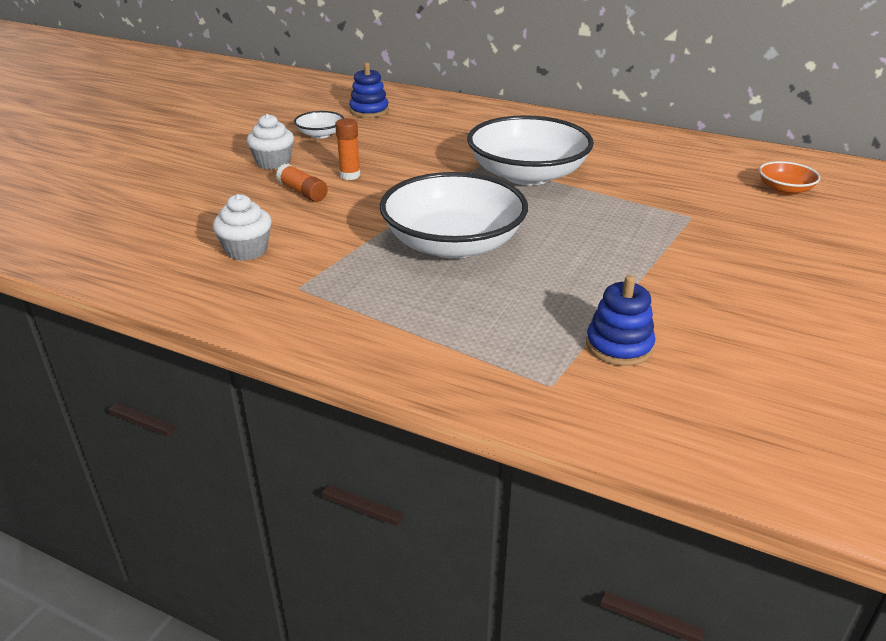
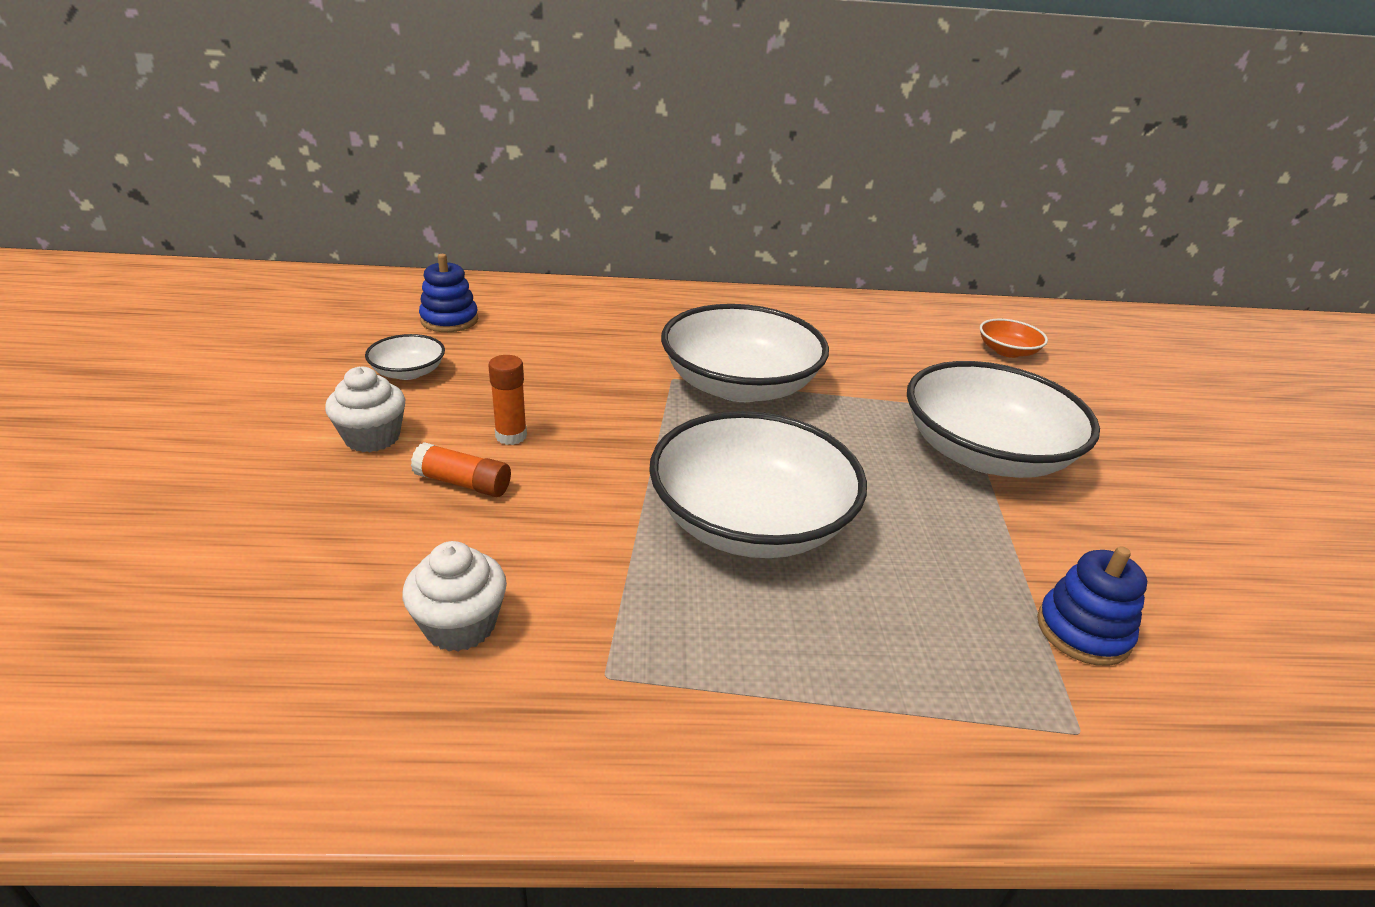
camera: 30 degrees left, 0 degrees up
none -> white bowl [907,361,1100,478]

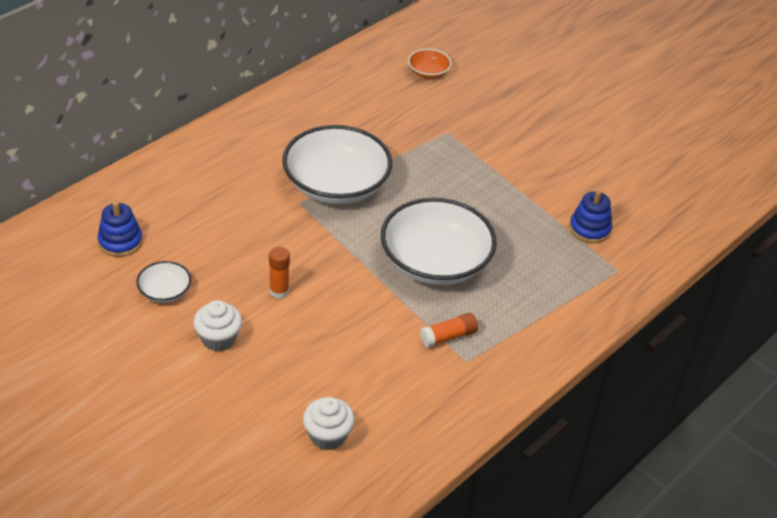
camera: 45 degrees left, 10 degrees up
white cupcake [402,541,507,651] -> white cupcake moved to [303,397,355,450]
orange glue stick [411,442,511,497] -> orange glue stick moved to [420,313,478,348]
white bowl [907,361,1100,478] -> none

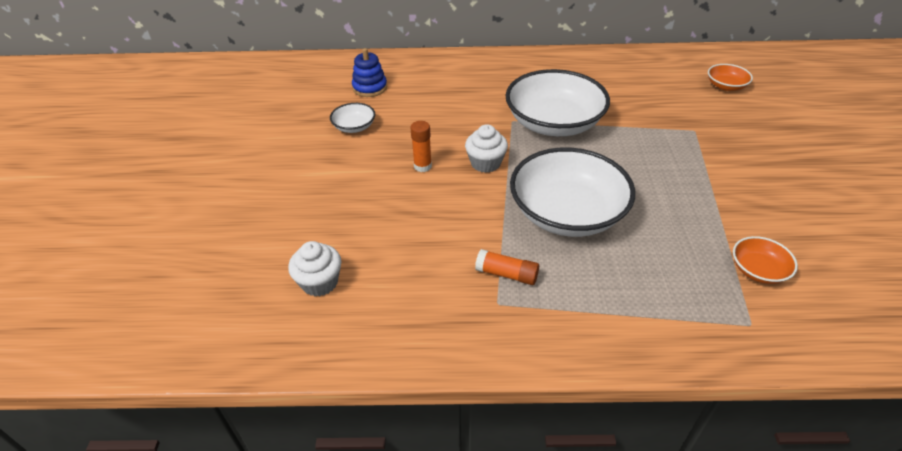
camera: 50 degrees right, 0 degrees up
white cupcake [194,300,242,351] -> white cupcake moved to [465,124,508,173]
blue stacking toy [569,190,612,243] -> orange bowl [733,236,798,284]

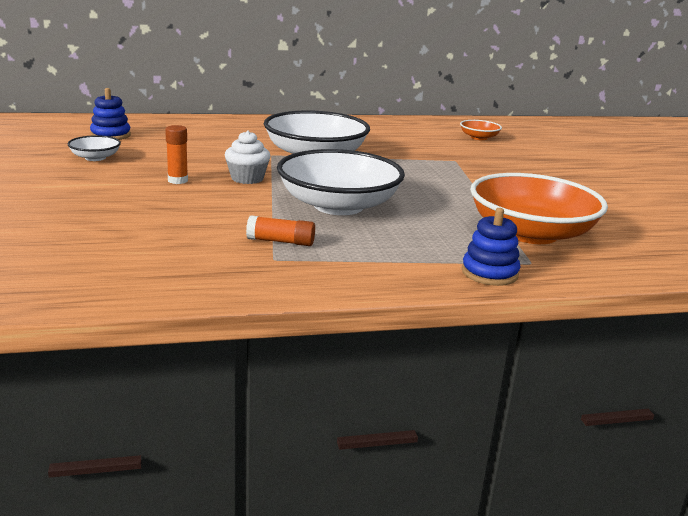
camera: 15 degrees left, 20 degrees down
white cupcake [288,241,342,297] -> none
orange bowl [733,236,798,284] -> orange bowl [470,173,608,244], size x2.22
none -> blue stacking toy [462,208,520,286]

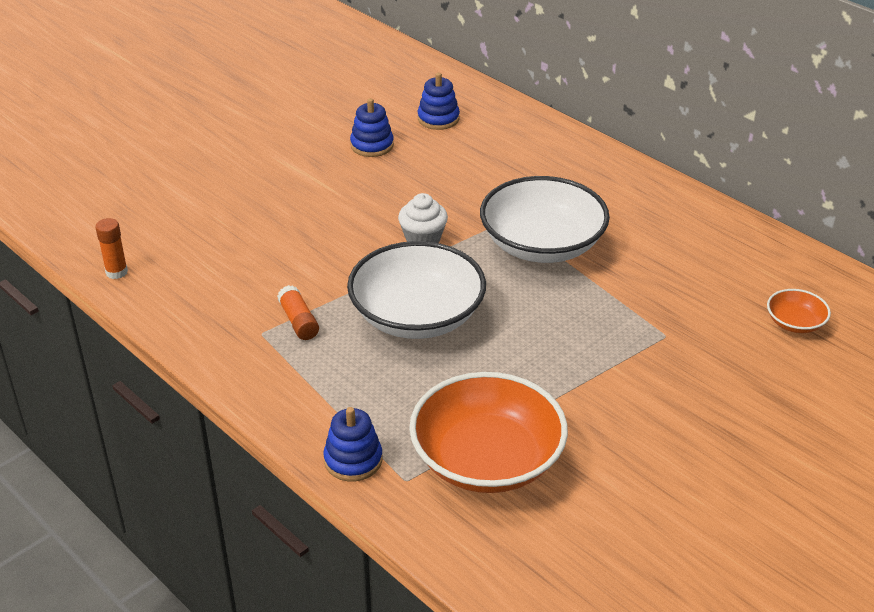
camera: 60 degrees right, 15 degrees up
white bowl [68,135,121,161] -> blue stacking toy [350,98,394,157]
orange glue stick [165,125,188,184] -> orange glue stick moved to [95,218,128,279]

